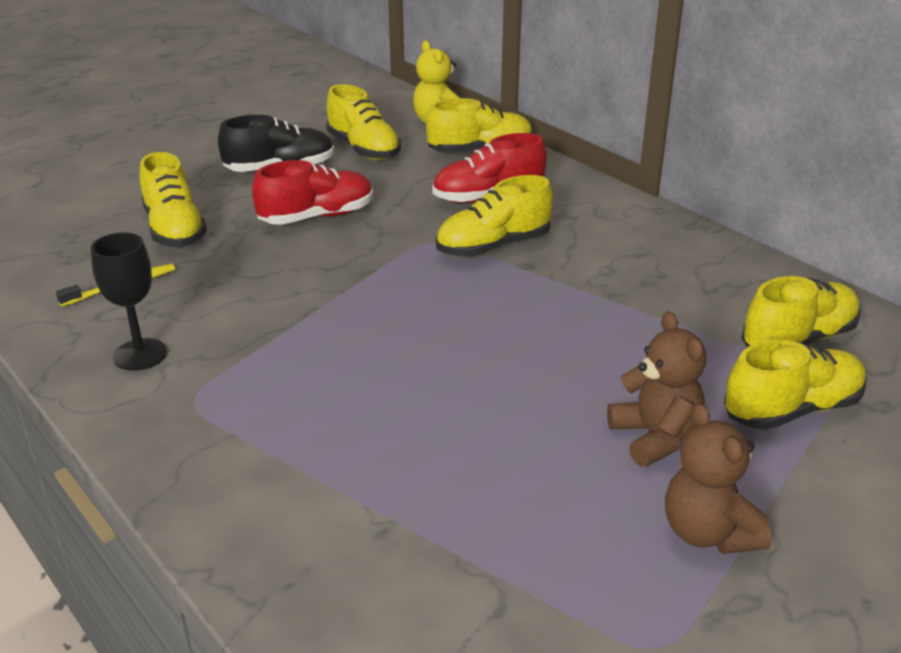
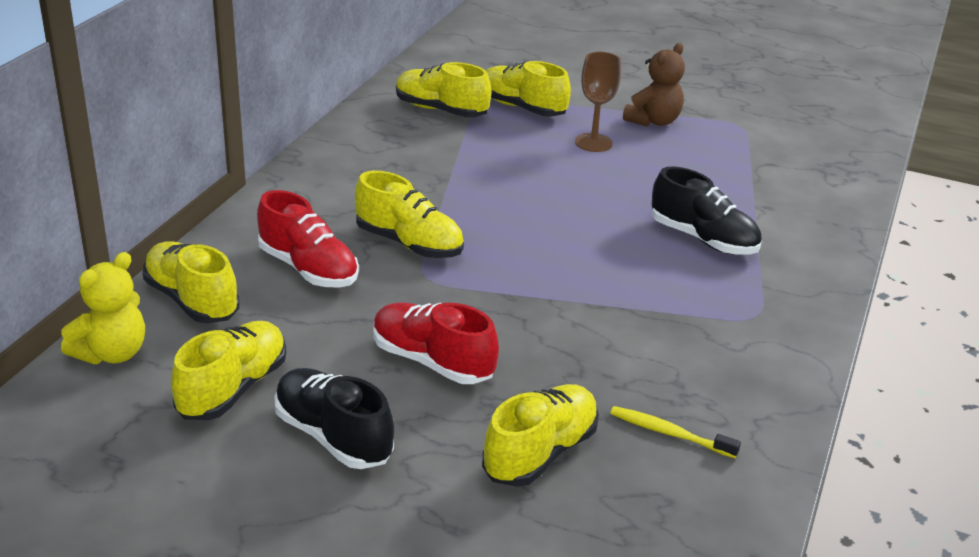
camera: 120 degrees left, 0 degrees up
black goblet [91,233,167,371] -> none
brown teddy bear [607,311,706,467] -> brown goblet [575,52,621,152]
none -> black shoe [652,166,762,255]

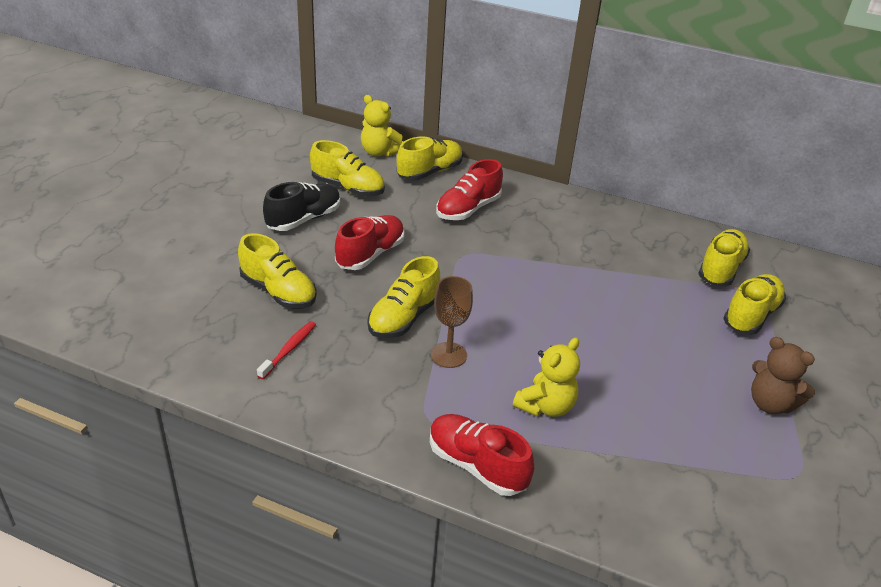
camera: 90 degrees right, 5 degrees up
yellow shoe [355,171,464,258] -> yellow shoe moved to [368,256,440,338]
brown goblet [575,52,621,152] -> brown goblet moved to [431,276,473,368]
yellow toothbrush [610,406,741,458] -> red toothbrush [257,321,316,379]
black shoe [652,166,762,255] -> yellow teddy bear [513,338,580,417]
none -> red shoe [430,414,534,496]

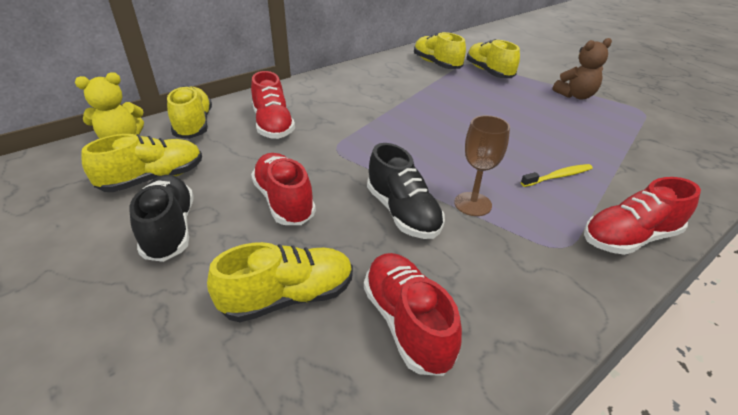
camera: 60 degrees left, 0 degrees up
red toothbrush [257,321,316,379] -> red shoe [364,253,462,376]
yellow shoe [368,256,440,338] -> black shoe [367,143,445,239]
yellow teddy bear [513,338,580,417] -> yellow toothbrush [521,164,592,187]

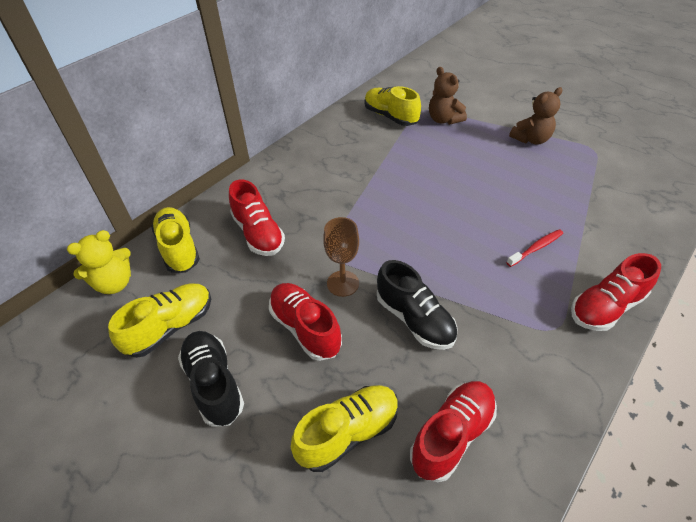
camera: 10 degrees left, 10 degrees up
red shoe [364,253,462,376] -> red shoe turned 75 degrees clockwise [410,381,497,482]
brown goblet [454,115,510,216] -> brown goblet moved to [323,217,359,297]
yellow shoe [467,39,520,78] -> brown teddy bear [429,67,467,125]
yellow toothbrush [521,164,592,187] -> red toothbrush [506,229,563,267]

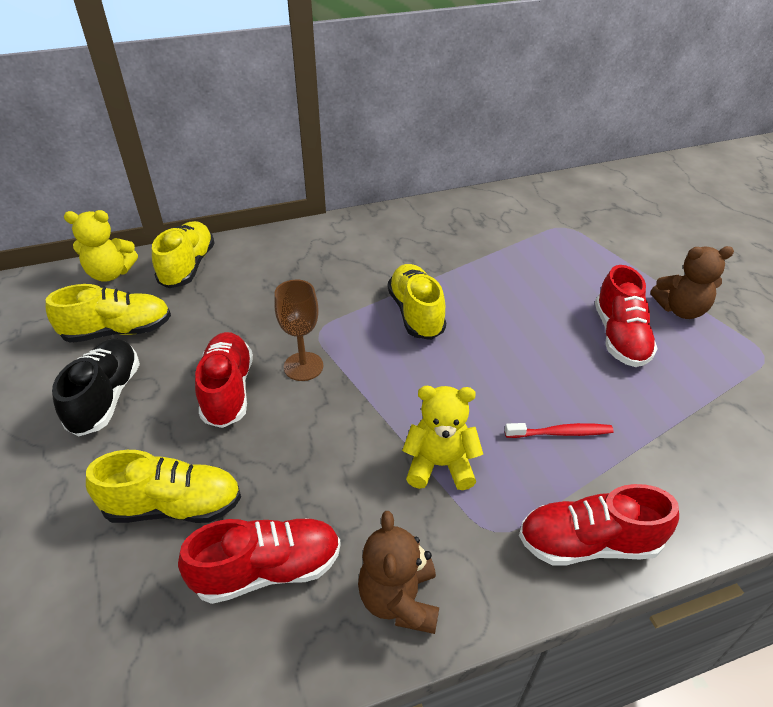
camera: 30 degrees right, 5 degrees down
red shoe [229,179,285,256] -> red shoe moved to [595,265,658,367]
yellow shoe [365,86,421,126] -> yellow shoe moved to [388,264,446,340]
black shoe [377,260,457,350] -> none
brown teddy bear [429,67,467,125] -> brown teddy bear moved to [358,511,439,634]
none -> yellow teddy bear [402,386,483,490]

